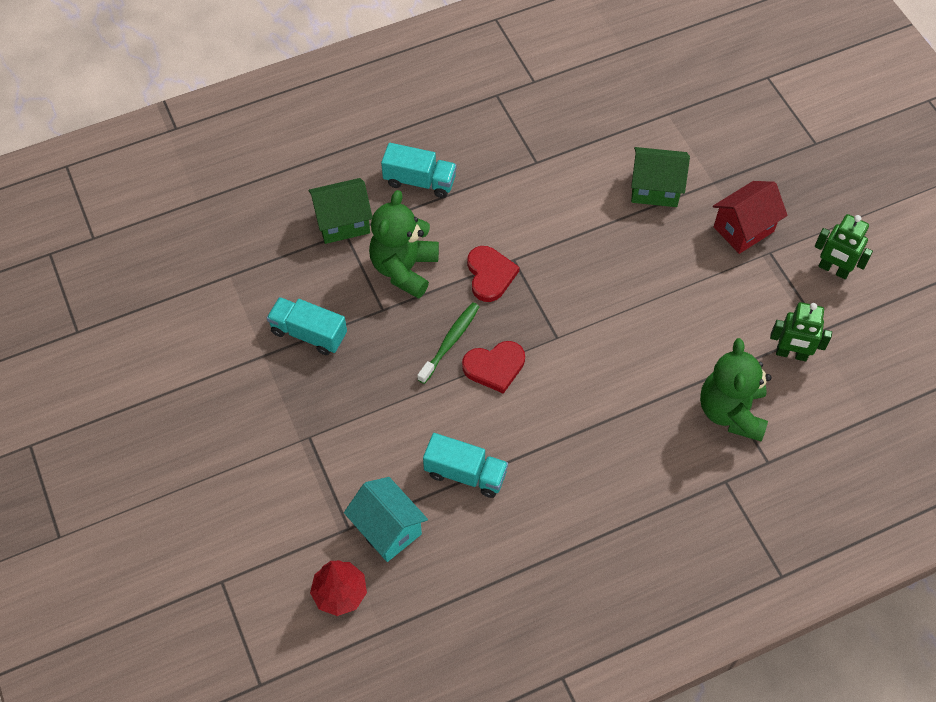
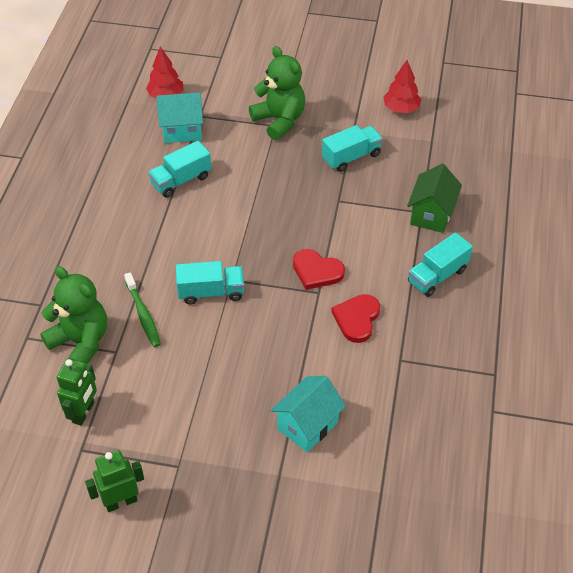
camera: 125 degrees right, 10 degrees down
green teddy bear [369,190,439,299] -> green teddy bear moved to [249,46,305,140]
green toothbrush [417,302,480,384] -> green toothbrush moved to [124,272,161,347]
red heart [462,341,525,394] -> red heart moved to [331,294,380,343]
green house [631,147,690,207] -> turquoise house [271,376,346,452]
red house [713,181,787,254] -> none
green robot [770,302,832,361] -> green robot turned 150 degrees clockwise [57,359,97,426]
none -> turquoise truck [176,261,244,305]
none -> red tree [383,60,422,113]

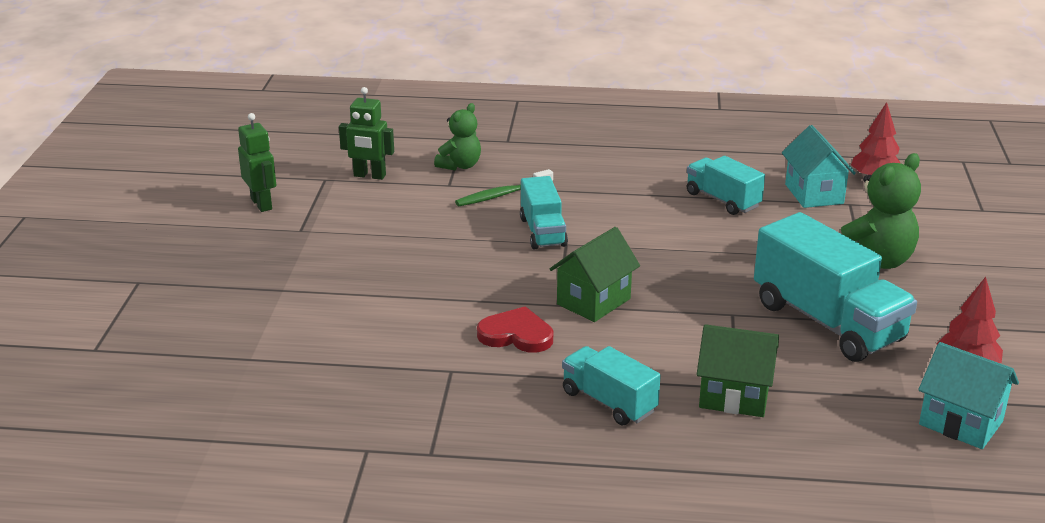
camera: 85 degrees right, 20 degrees down
green teddy bear [40,266,107,364] -> green teddy bear [434,103,481,170], size x0.63
turquoise house [271,376,346,452] -> turquoise house moved to [918,342,1019,449]
red heart [293,249,345,290] -> green house [550,227,640,322]
turquoise truck [322,125,383,172] -> turquoise truck [754,212,917,362], size x1.76

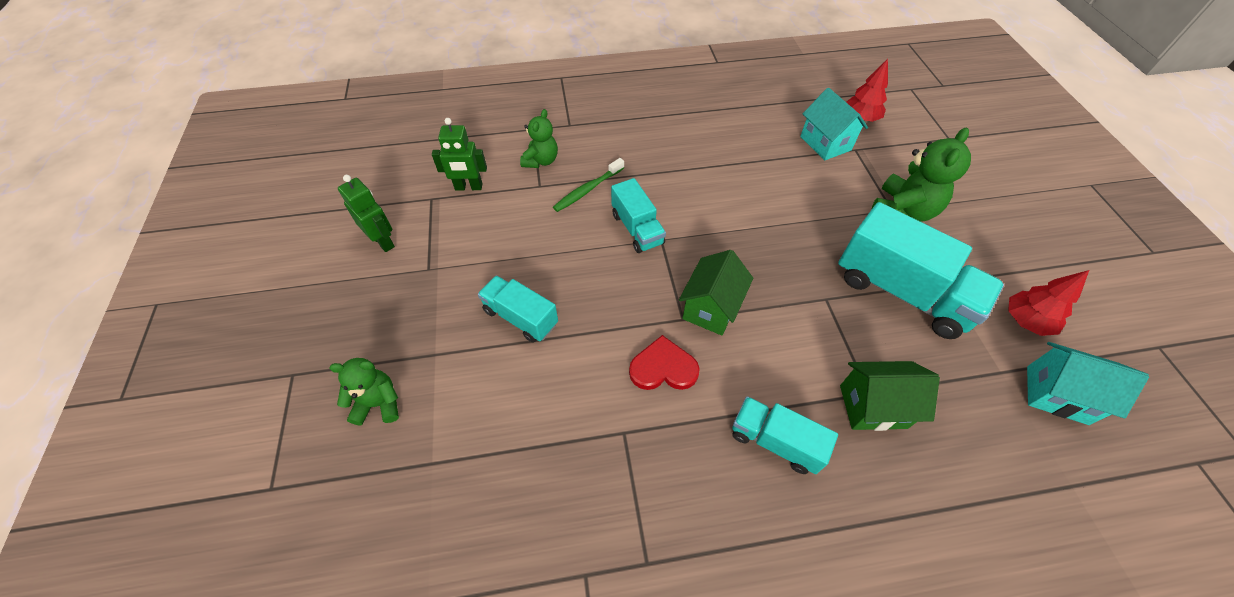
camera: 15 degrees left, 25 degrees up
turquoise truck [687,156,765,215] -> turquoise truck moved to [478,275,558,343]
none -> green teddy bear [329,358,399,426]

